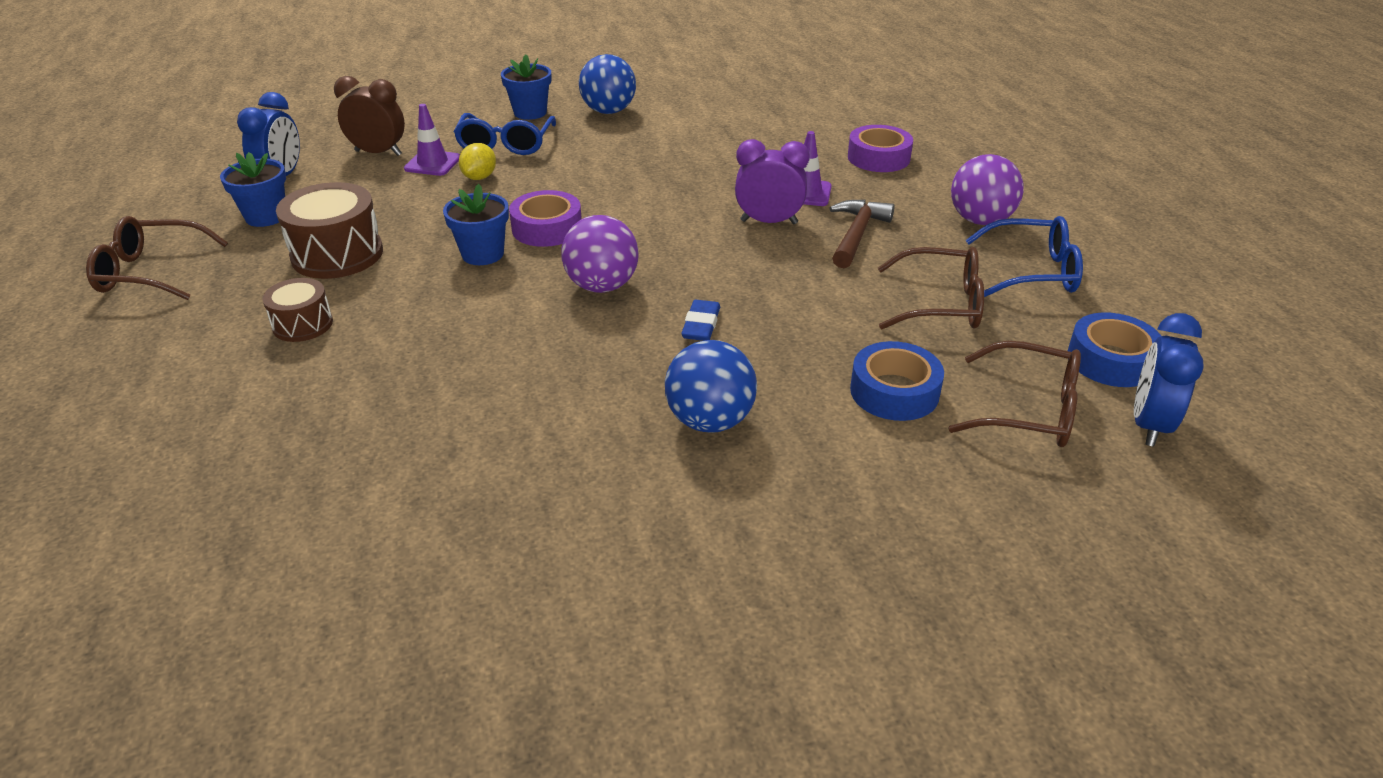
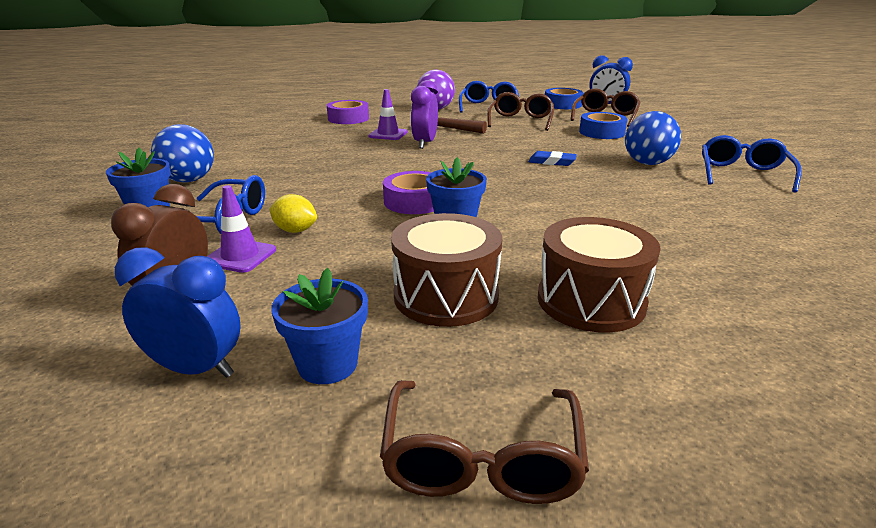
camera: 85 degrees left, 10 degrees down
brown drum [262,278,333,342] -> brown drum [537,217,661,333], size x1.70
purple ball [562,215,639,293] -> none
none -> blue glasses [702,135,802,193]

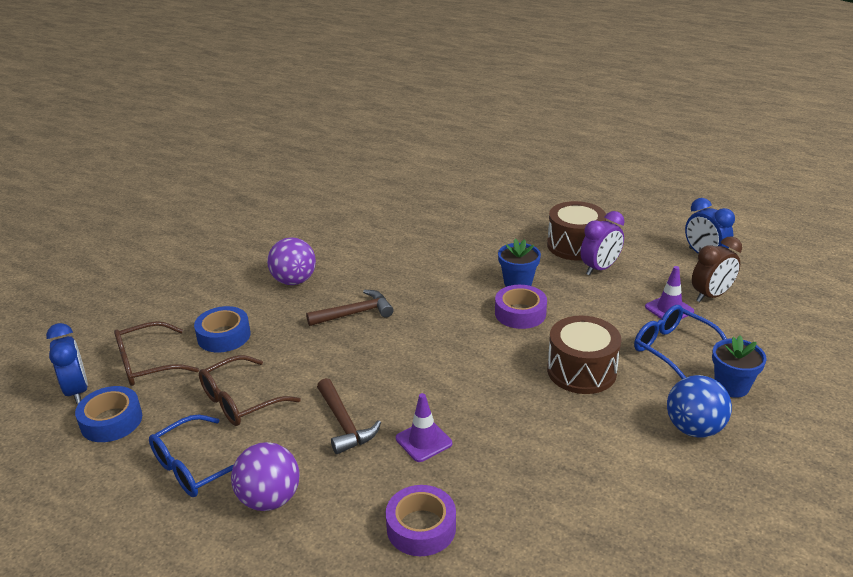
camera: 140 degrees left, 5 degrees up
yellow lemon [269,194,317,233] -> none
blue flower pot [271,268,368,384] -> none
brown glasses [380,380,589,504] -> none
purple clock [411,80,438,149] -> purple clock moved to [580,211,625,275]
blue eraser [529,151,577,166] -> brown hammer [306,290,394,326]
brown drum [537,217,661,333] -> brown drum moved to [547,316,621,394]
blue ball [625,111,681,165] -> purple ball [267,237,316,285]
blue glasses [702,135,802,193] -> none

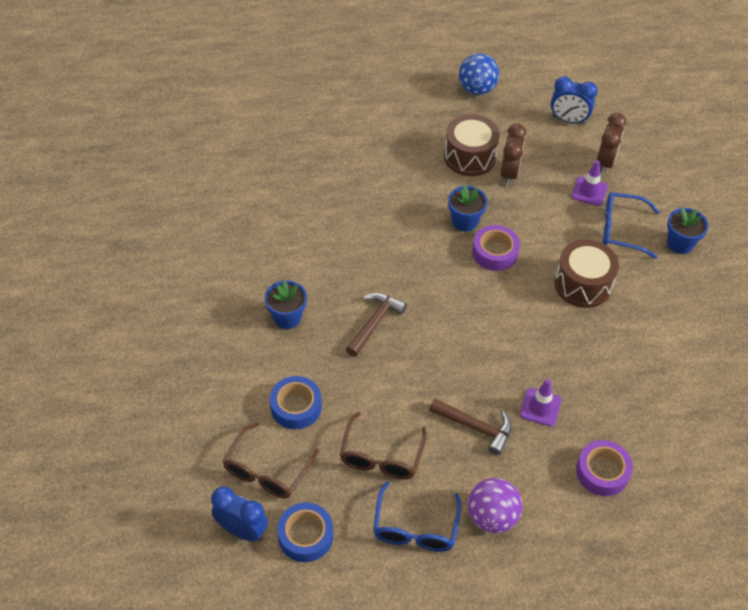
camera: 40 degrees left, 20 degrees up
purple ball [267,237,316,285] -> blue flower pot [265,280,307,329]
purple clock [580,211,625,275] -> brown clock [500,123,526,186]
blue ball [667,375,732,438] -> blue ball moved to [459,54,499,95]

